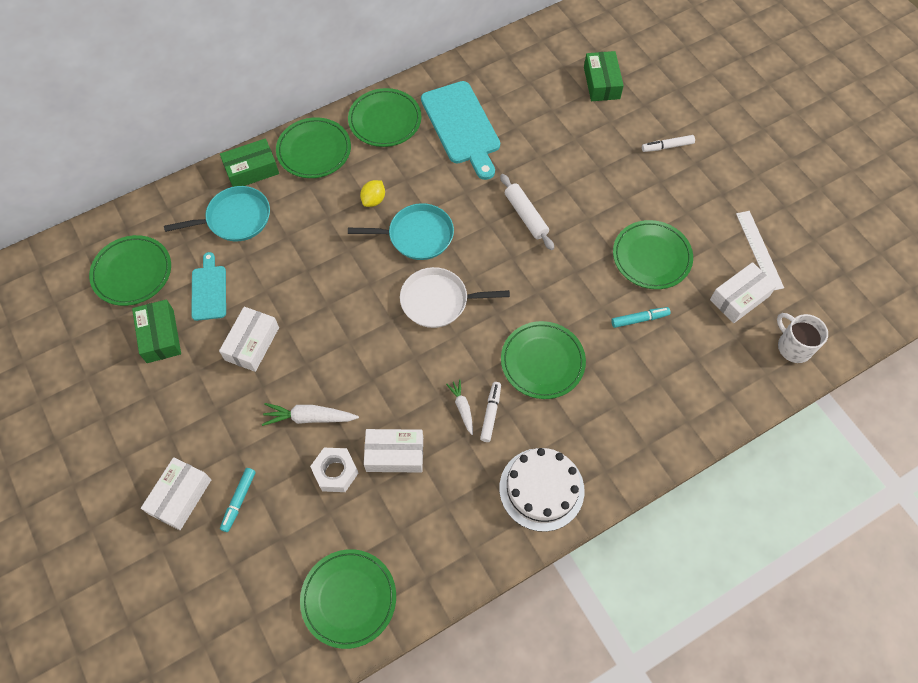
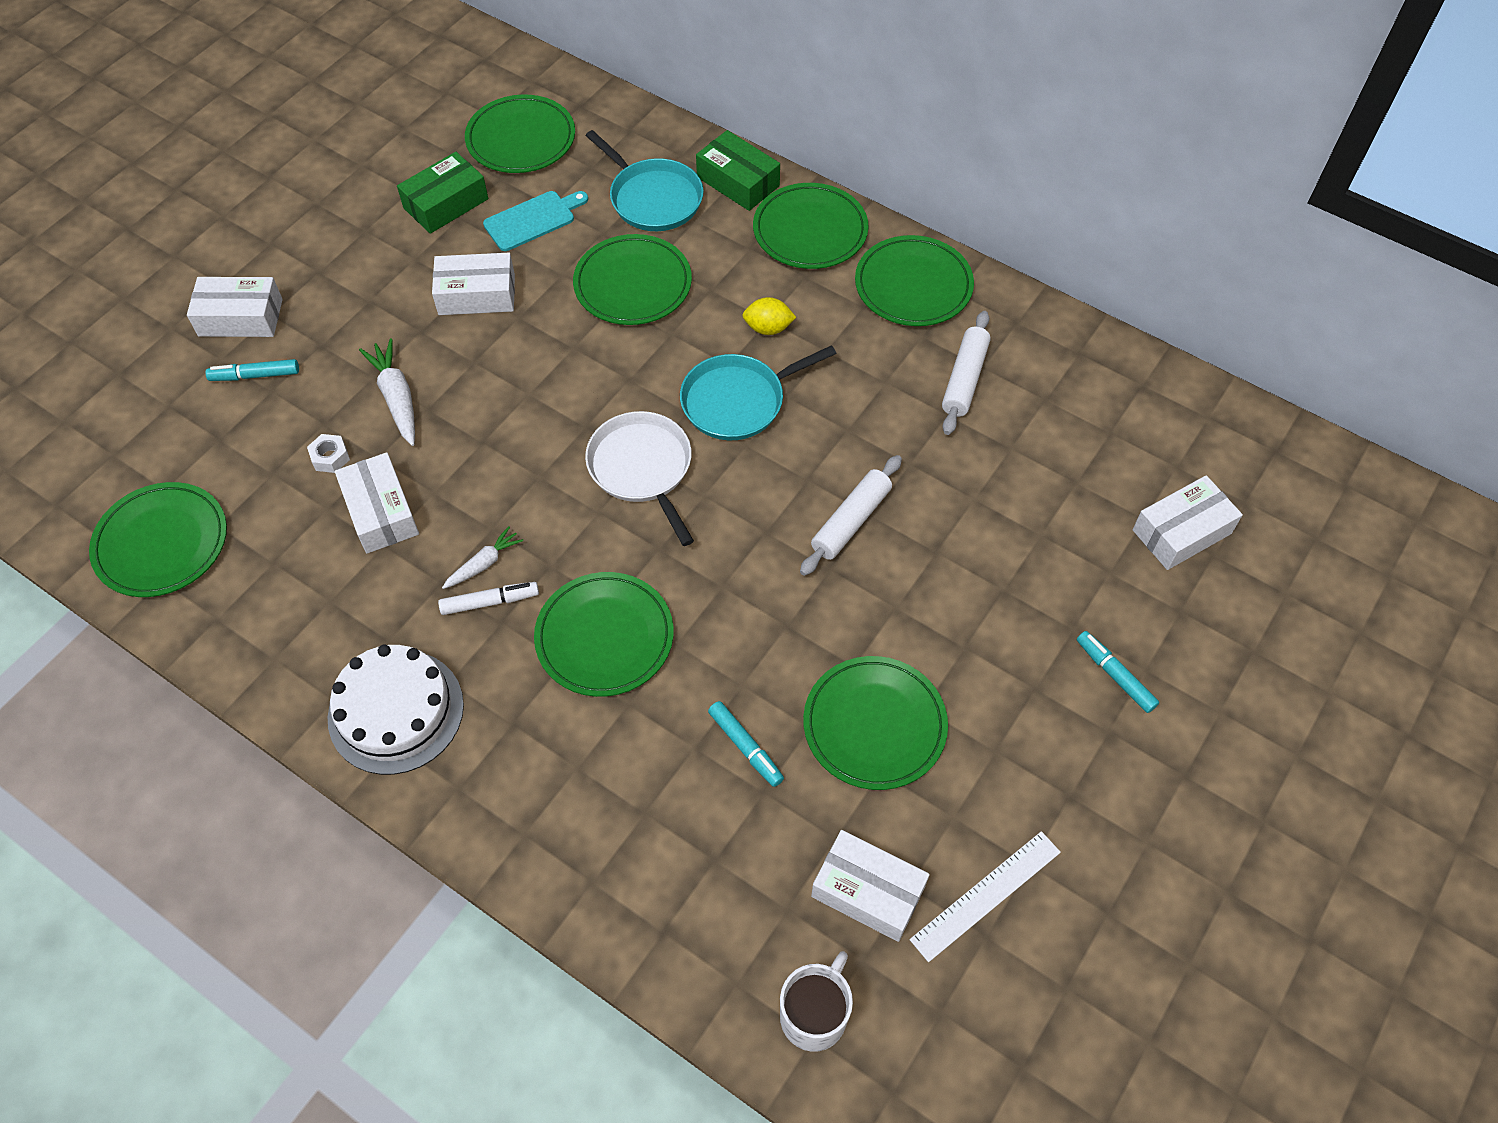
camera: 65 degrees right, 5 degrees down
white nut [310,448,358,492] -> white nut [307,434,350,473], size x0.61
turquoise pan [348,203,454,260] -> turquoise pan turned 90 degrees clockwise [680,345,837,440]
turquoise cutting board [421,81,500,180] -> white rolling pin [942,311,991,435]
green box [584,51,624,101] -> white box [1133,475,1243,570]
white marker [642,135,695,152] -> turquoise marker [1077,631,1159,713]
none -> green plate [573,234,692,325]

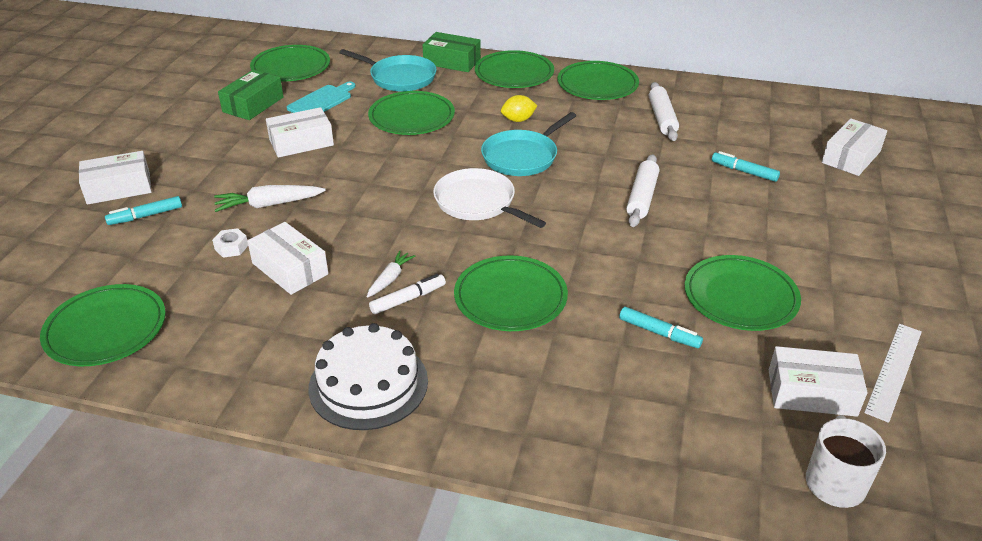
camera: 20 degrees left, 20 degrees down
white carrot [359,338,415,446] -> white carrot turned 60 degrees counterclockwise [214,185,326,212]
turquoise marker [1077,631,1159,713] -> turquoise marker moved to [712,151,780,182]

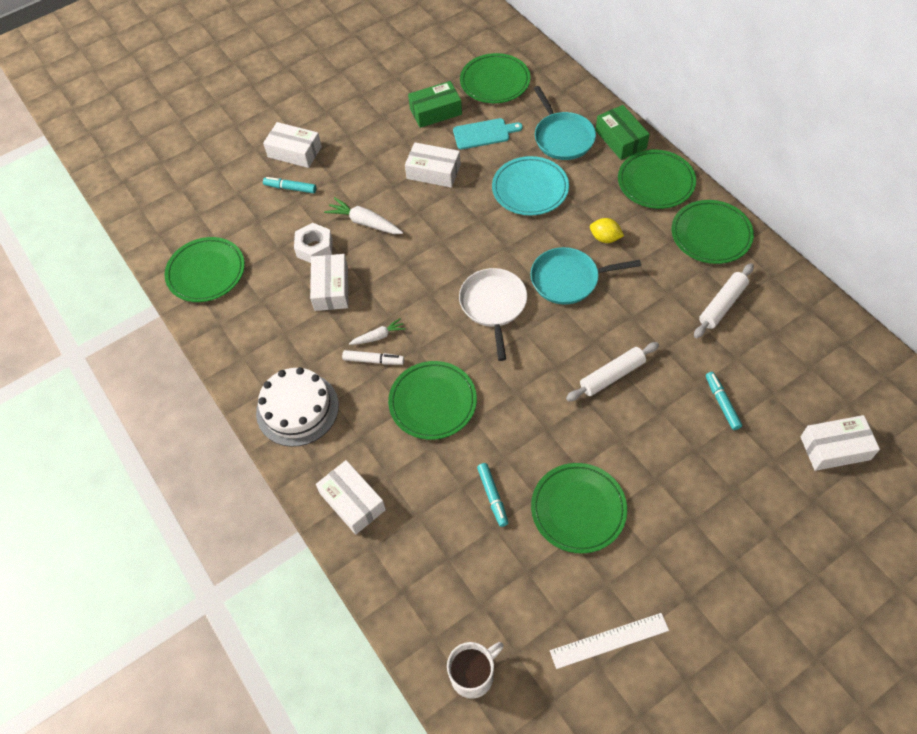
camera: 45 degrees right, 20 degrees up
white nut [212,228,248,258] -> white nut [294,223,333,263], size x1.64
green plate [368,91,455,135] -> turquoise plate [492,156,569,216]
white box [769,346,868,417] -> white box moved to [316,460,386,534]

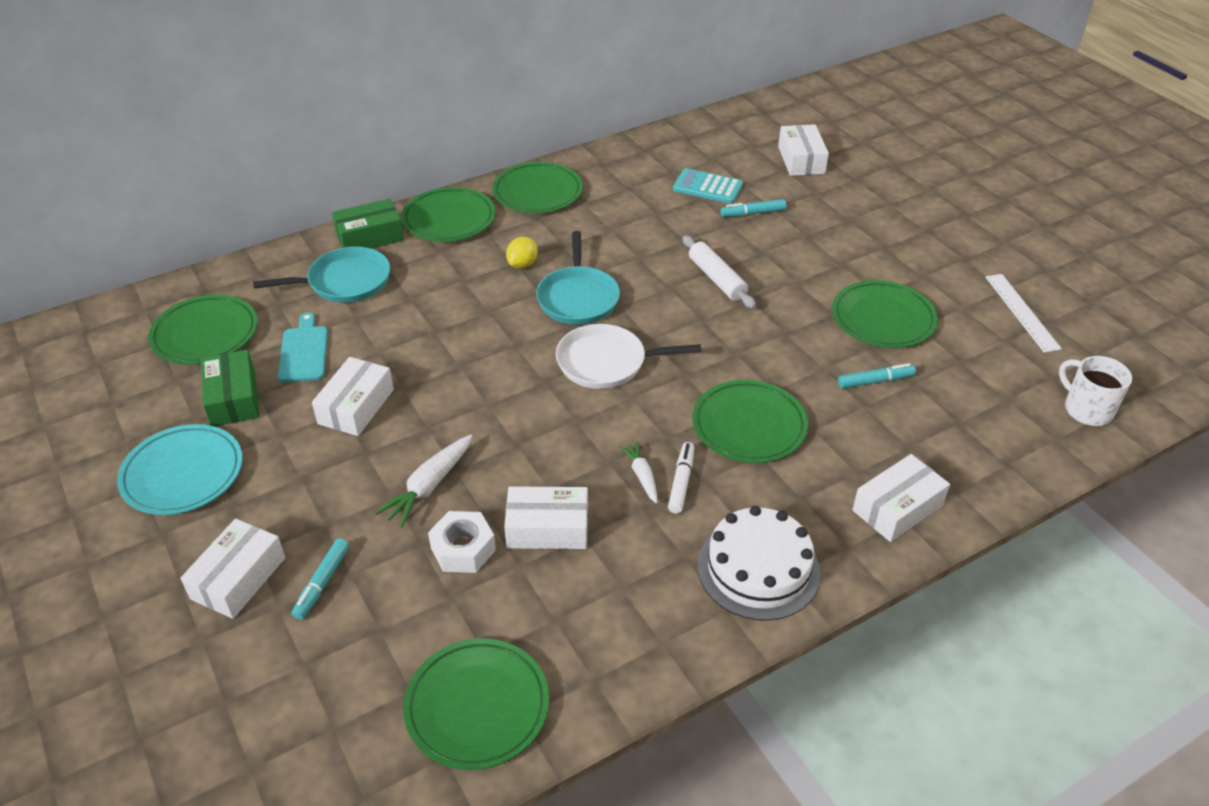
camera: 90 degrees left, 15 degrees down
turquoise plate [492,156,569,216] -> turquoise plate moved to [117,424,242,515]
white rolling pin [694,263,754,338] -> none
none -> turquoise calculator [673,168,743,204]

